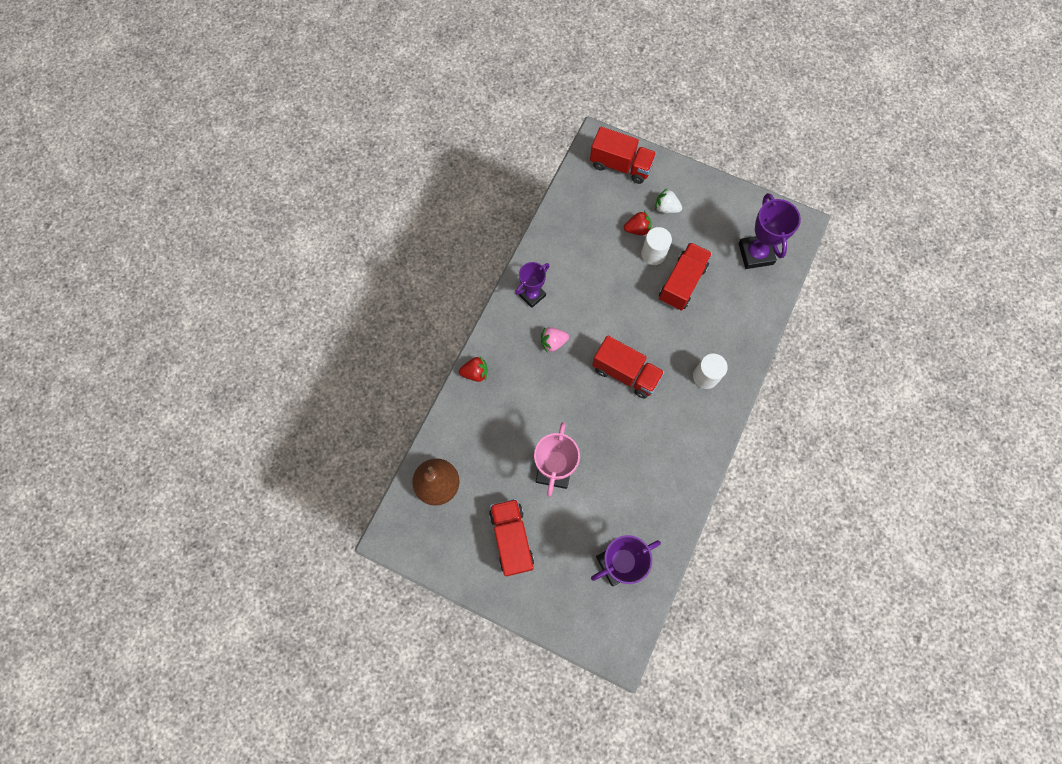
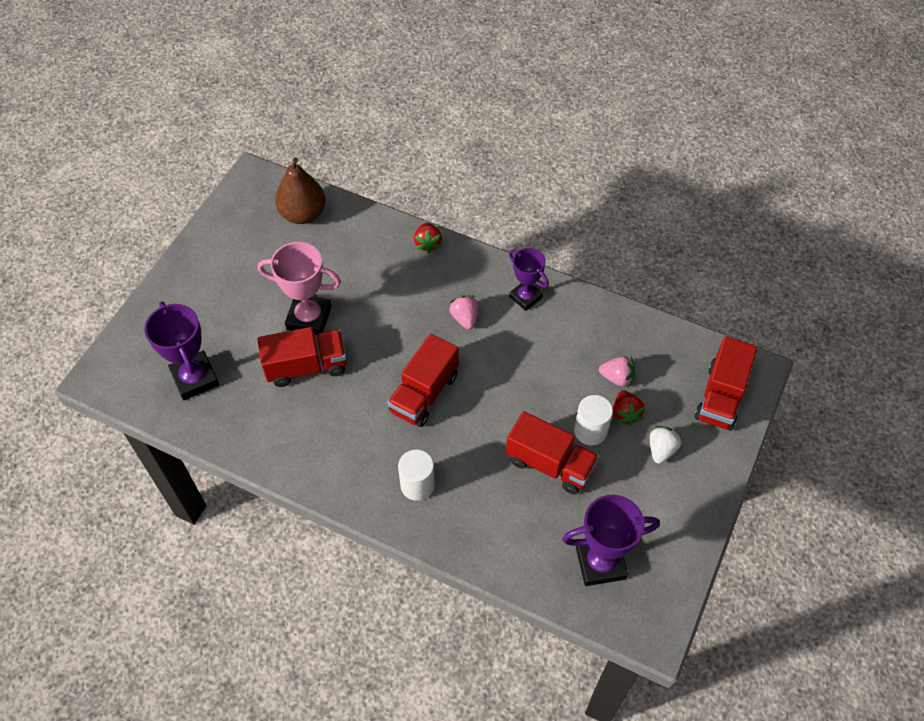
camera: 90 degrees right, 15 degrees down
red truck [489,499,534,576] -> red truck moved to [257,327,347,387]
none -> pink strawberry [599,356,635,387]

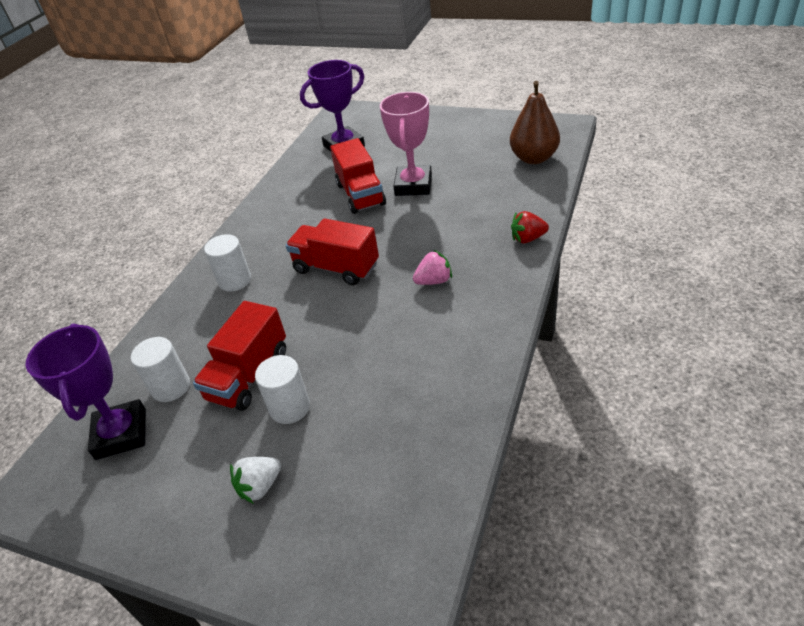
camera: 90 degrees right, 15 degrees down
purple trophy [509,248,549,311] -> none
pink strawberry [599,356,635,387] -> none
red strawberry [613,390,645,426] -> none
white strawberry [650,426,682,464] -> white strawberry turned 120 degrees clockwise [230,457,281,504]
red truck [695,336,757,431] -> none
none -> white cylinder [131,337,190,402]

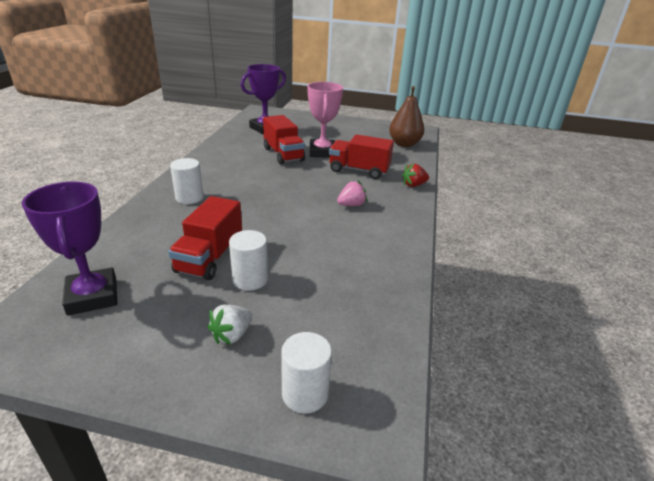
camera: 15 degrees left, 10 degrees down
white cylinder [131,337,190,402] -> white cylinder moved to [281,332,332,414]
red truck [286,218,379,285] -> red truck moved to [329,134,394,179]

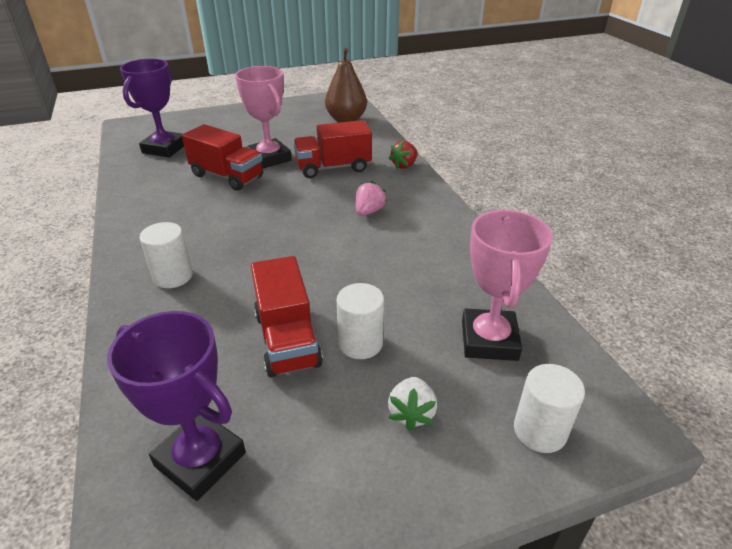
camera: 30 degrees left, 5 degrees up
none -> pink trophy [462,210,553,361]

